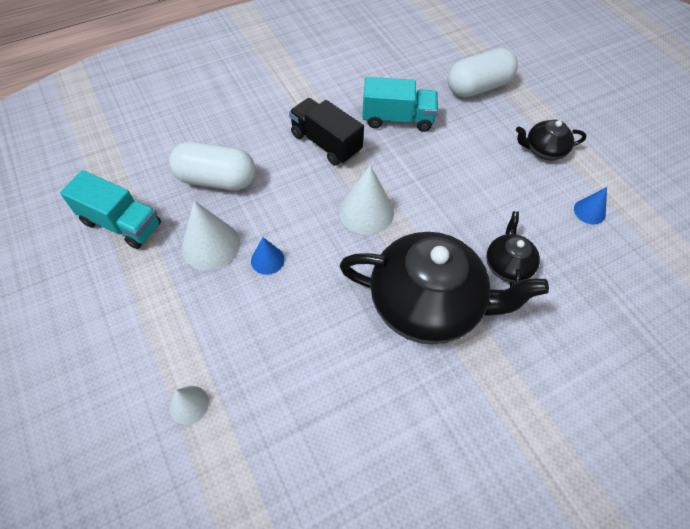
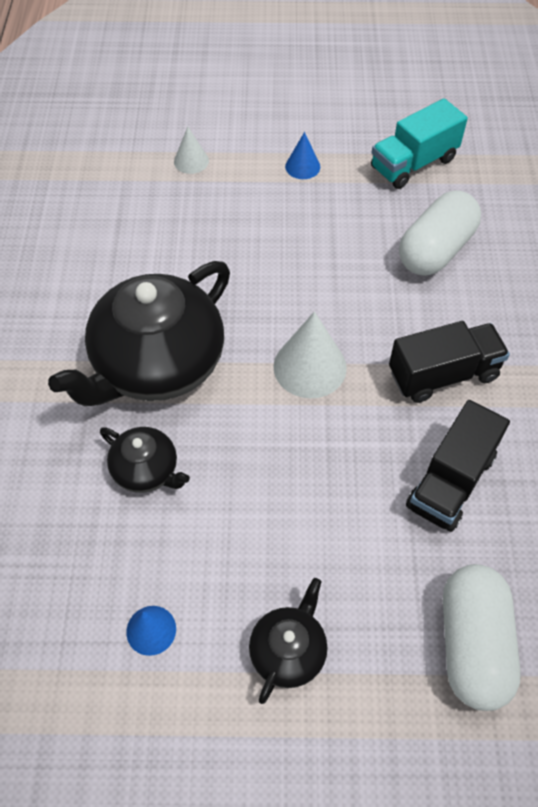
camera: 120 degrees right, 0 degrees up
white cone [181,201,240,270] -> none
blue cone [251,237,285,275] -> blue cone moved to [285,132,320,179]
turquoise truck [362,77,438,132] -> black truck [406,400,510,532]

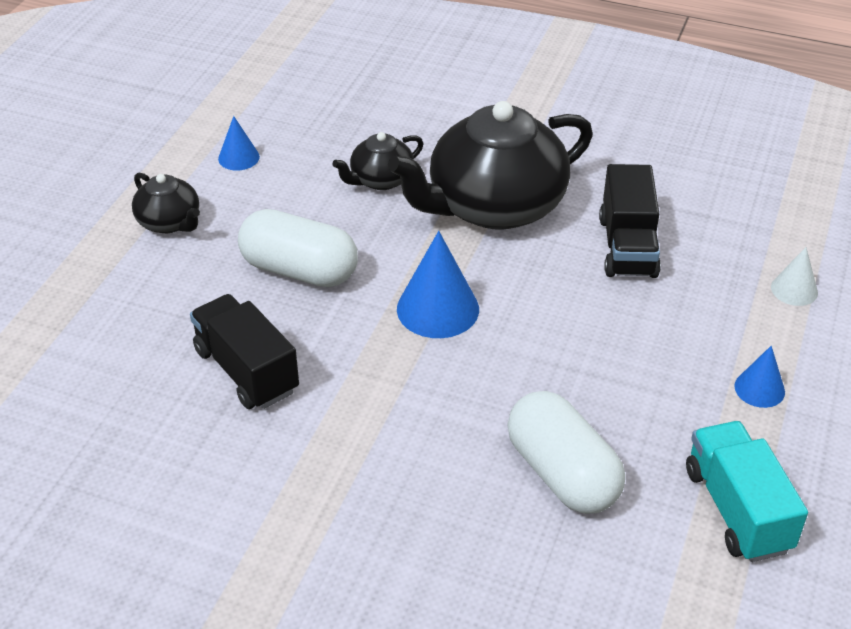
camera: 110 degrees right, 15 degrees down
black teapot [48,261,230,406] -> black teapot turned 90 degrees counterclockwise [388,101,593,230]
white cone [273,312,347,398] -> blue cone [397,231,479,338]
black truck [389,321,510,403] -> black truck moved to [599,164,661,278]
white capsule [443,564,521,711] -> white capsule moved to [238,209,358,287]

